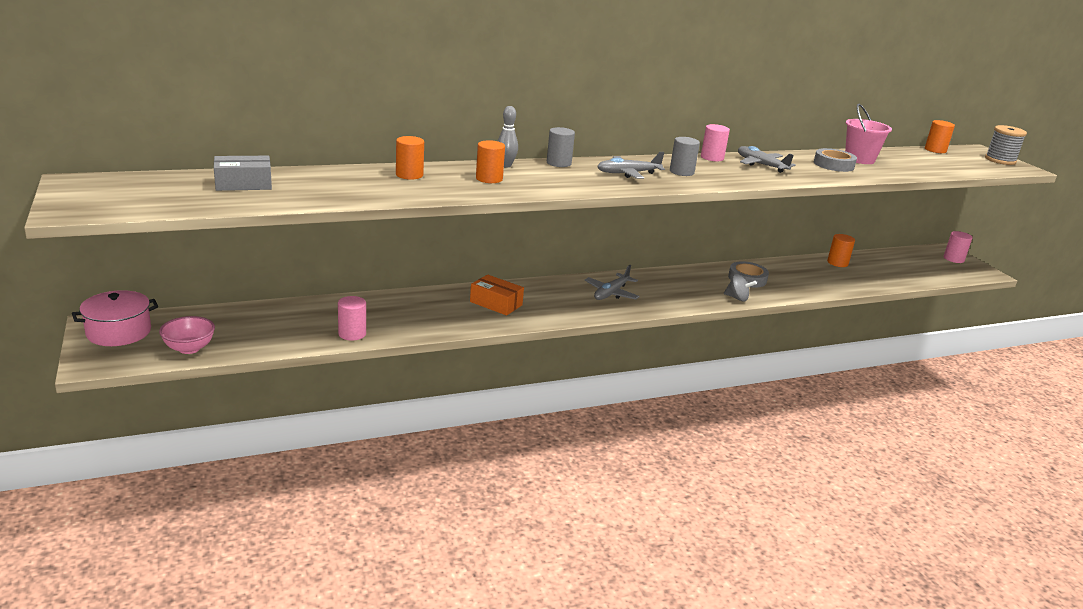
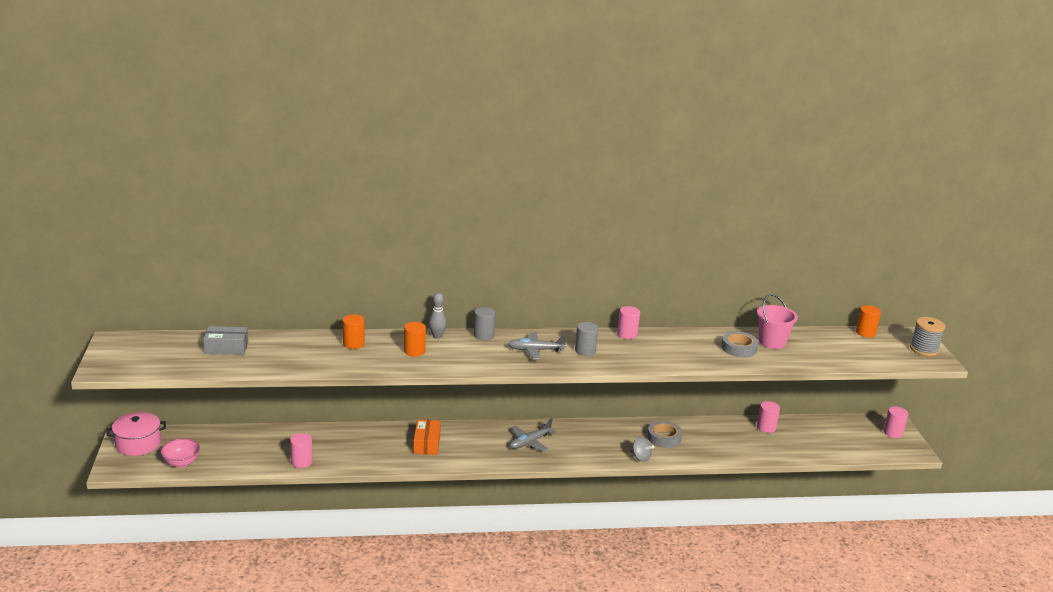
camera: 15 degrees right, 0 degrees up
orange box [470,275,524,316] -> orange box turned 45 degrees clockwise [413,420,441,455]
grey plane [738,146,796,173] -> none
orange cylinder [827,234,855,267] -> pink cylinder [757,401,780,433]

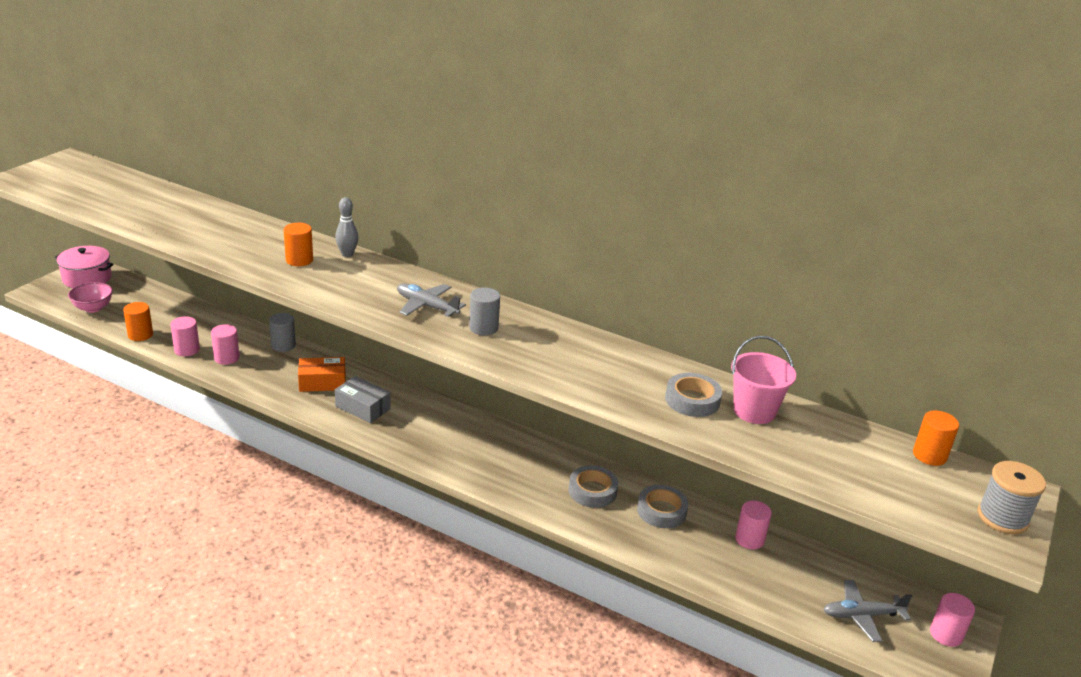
camera: 35 degrees right, 5 degrees up
grey box [203,326,248,355] -> grey box moved to [335,376,391,423]
orange cylinder [343,315,365,349] -> orange cylinder moved to [123,302,153,341]
orange box [413,420,441,455] -> orange box turned 45 degrees clockwise [298,357,346,392]
grey cylinder [474,307,495,340] -> grey cylinder moved to [269,313,296,352]
grey plane [510,418,557,452] -> grey plane moved to [823,580,912,642]
pink cylinder [617,306,640,339] -> pink cylinder moved to [211,324,240,365]
grey spinning top [630,437,654,462] -> none
none -> grey tape [637,485,688,528]

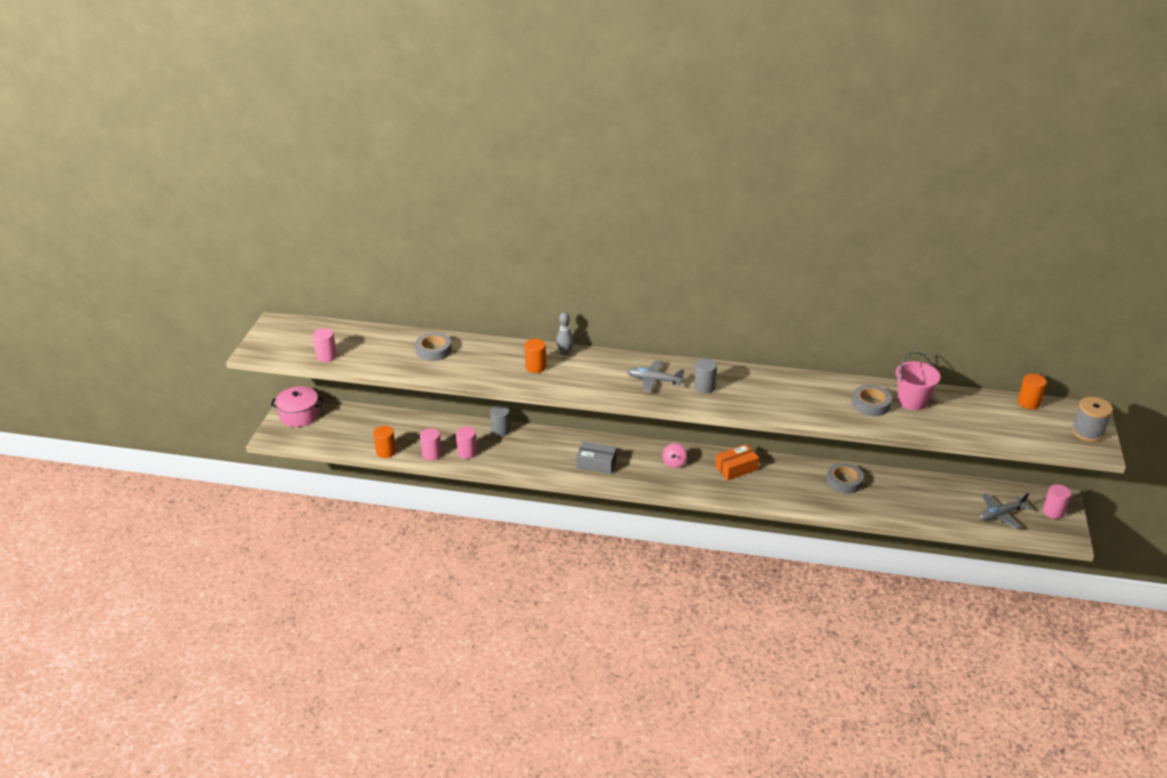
camera: 15 degrees left, 5 degrees up
pink bowl [68,282,113,313] -> none
orange box [298,357,346,392] -> orange box moved to [715,444,759,480]
grey tape [569,465,618,508] -> grey tape moved to [415,333,452,361]
pink cylinder [735,501,772,549] -> pink cylinder moved to [312,328,337,362]
none -> pink spinning top [662,443,687,468]

